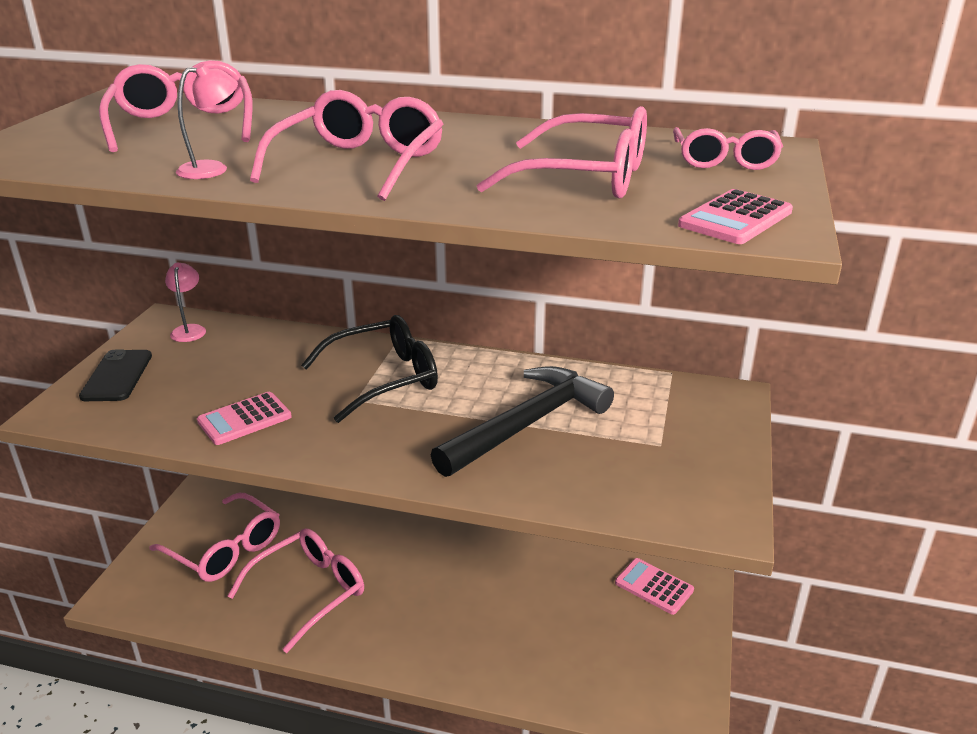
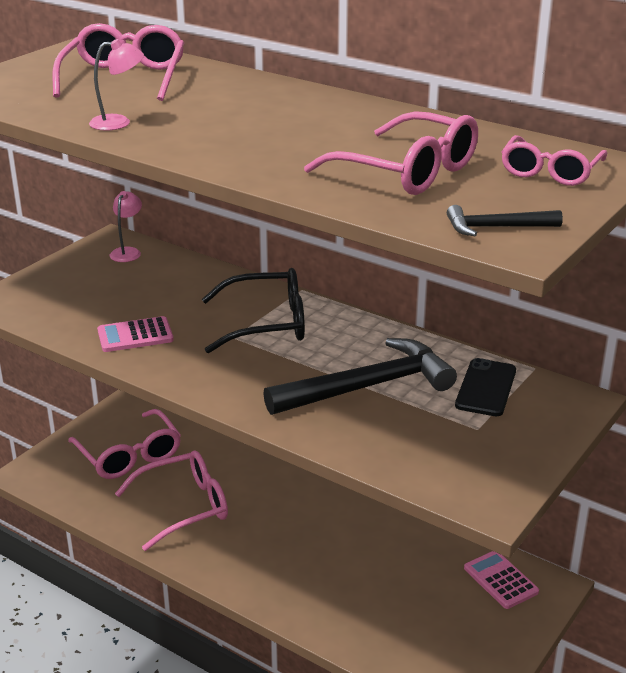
camera: 20 degrees right, 0 degrees up
black phone [79,350,152,401] -> black phone moved to [455,358,516,416]
pink glasses [250,90,443,201] -> none
pink calculator [678,189,793,244] -> black hammer [447,205,563,236]

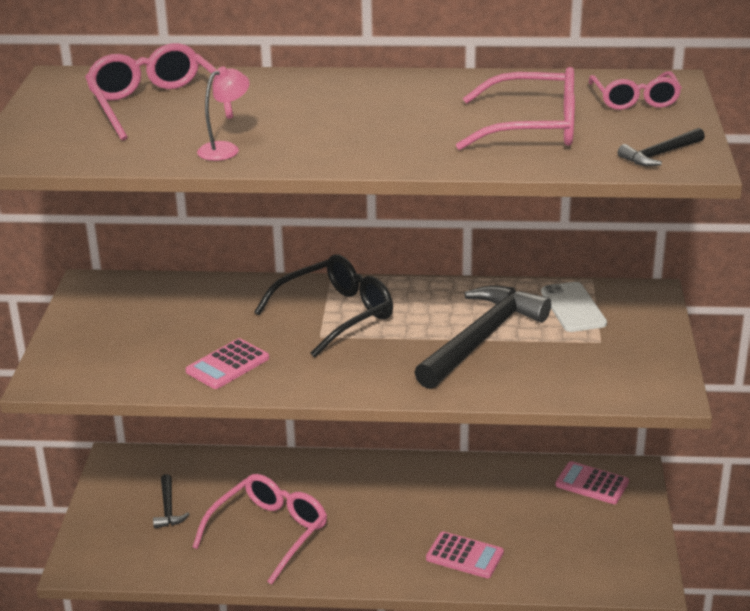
camera: 30 degrees left, 0 degrees up
pink glasses [68,409,181,479] -> black hammer [153,474,189,528]
pink lamp [110,191,142,262] -> none
black phone [455,358,516,416] -> white phone [541,282,607,332]
none -> pink calculator [426,531,504,578]

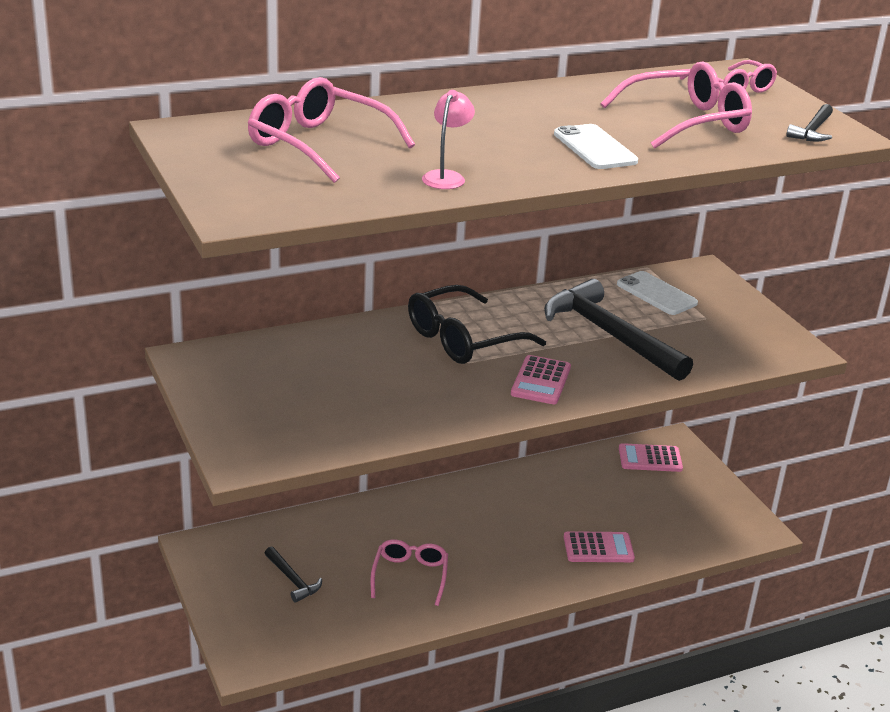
camera: 30 degrees left, 0 degrees up
pink calculator [186,338,269,389] -> pink calculator moved to [511,355,571,404]
pink glasses [192,474,327,585] -> pink glasses [371,539,448,606], size x0.66
black glasses [254,255,393,357] -> black glasses turned 150 degrees counterclockwise [408,285,546,364]
black hammer [414,286,551,389] -> black hammer turned 45 degrees counterclockwise [544,279,693,381]
none -> white phone [554,124,638,169]

